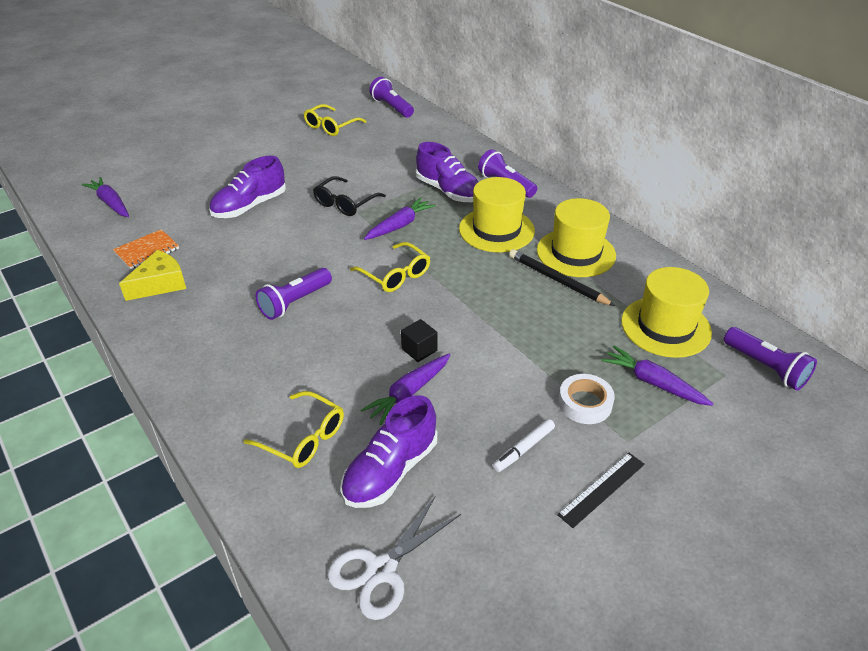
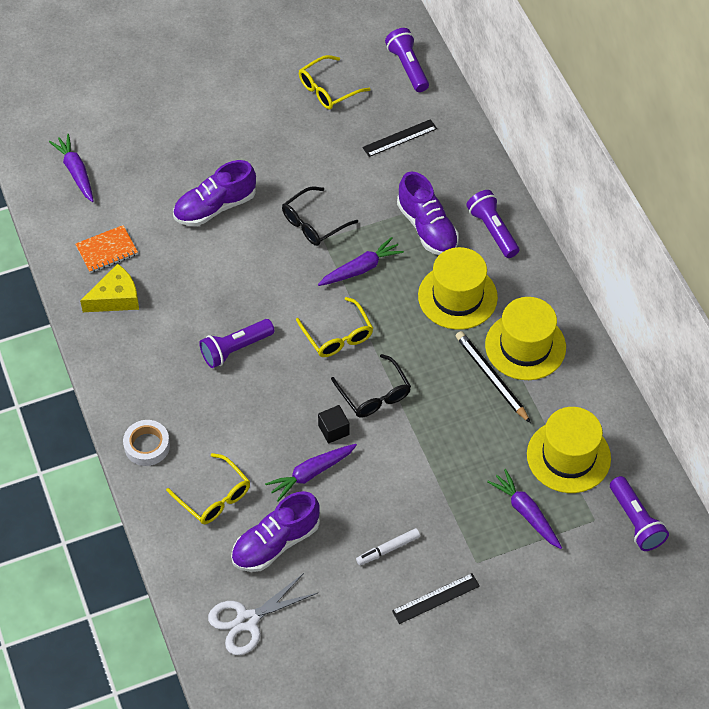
camera: 15 degrees right, 15 degrees up
white tape [558,374,615,424] -> white tape moved to [123,420,170,466]
none -> black glasses [331,354,411,417]
none -> black ruler [362,119,437,157]

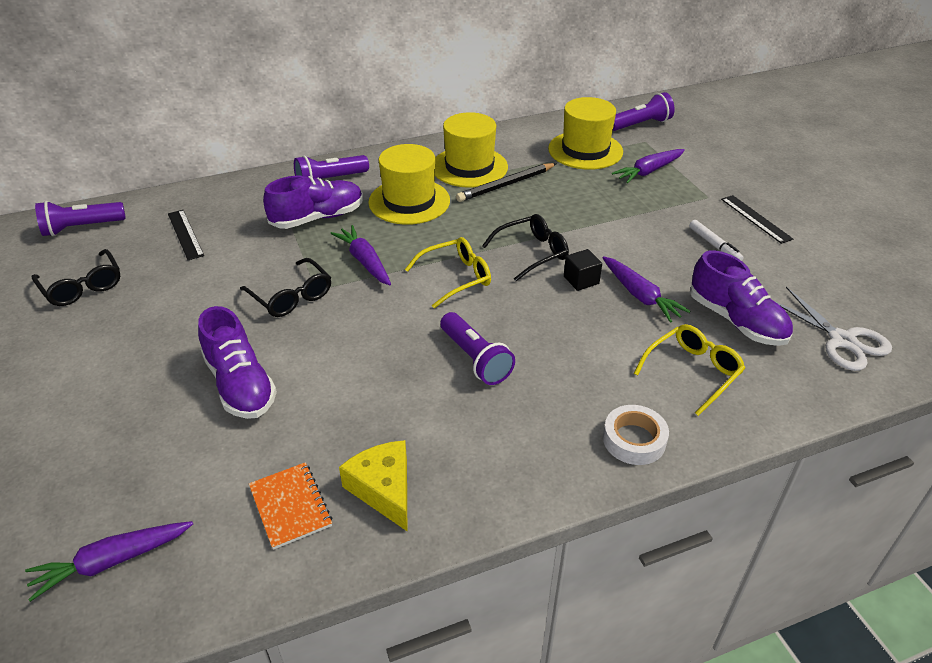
camera: 90 degrees left, 15 degrees down
yellow glasses [299,55,371,109] -> black glasses [32,249,120,306]

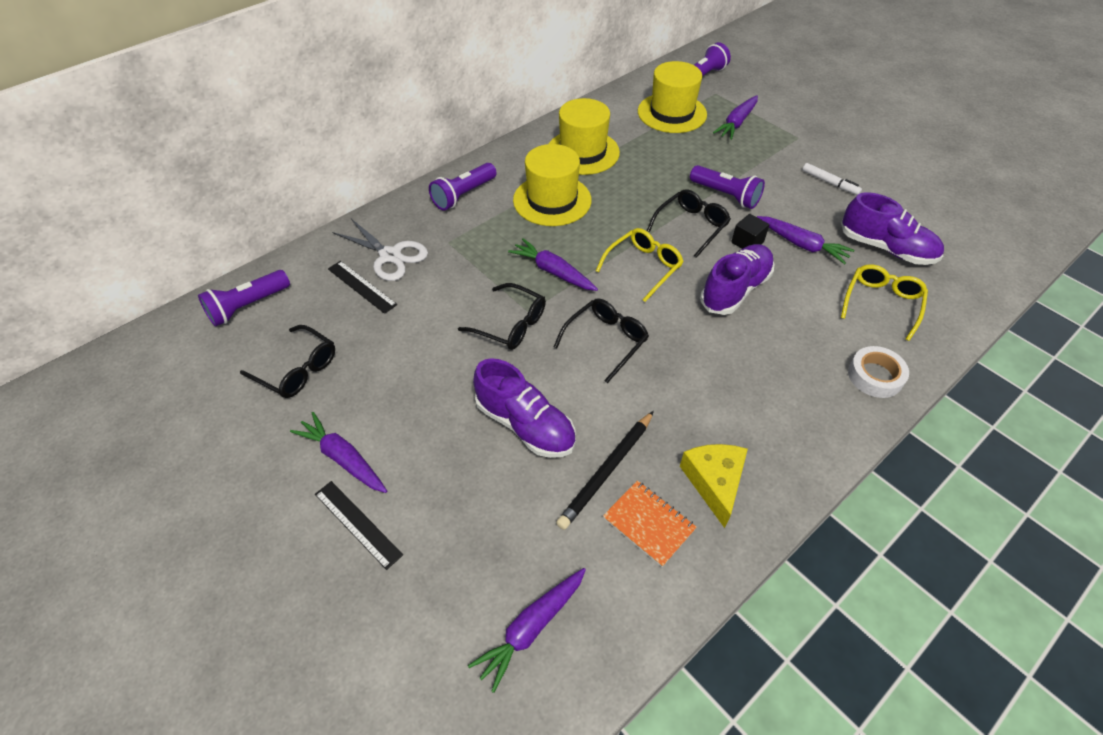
camera: 20 degrees left, 10 degrees up
purple shoe [263,175,363,229] -> purple shoe moved to [700,244,774,315]
yellow cheese [339,440,407,531] -> yellow cheese turned 45 degrees clockwise [680,444,748,528]
purple flashlight [440,312,515,385] -> purple flashlight moved to [690,165,765,209]
black pencil [456,163,557,202] -> black pencil moved to [556,411,654,530]
black ruler [721,195,793,244] -> black ruler moved to [315,481,403,570]
white scissors [774,287,892,371] -> white scissors moved to [332,219,428,281]
none -> purple carrot [290,412,387,493]
none -> black glasses [554,298,649,383]

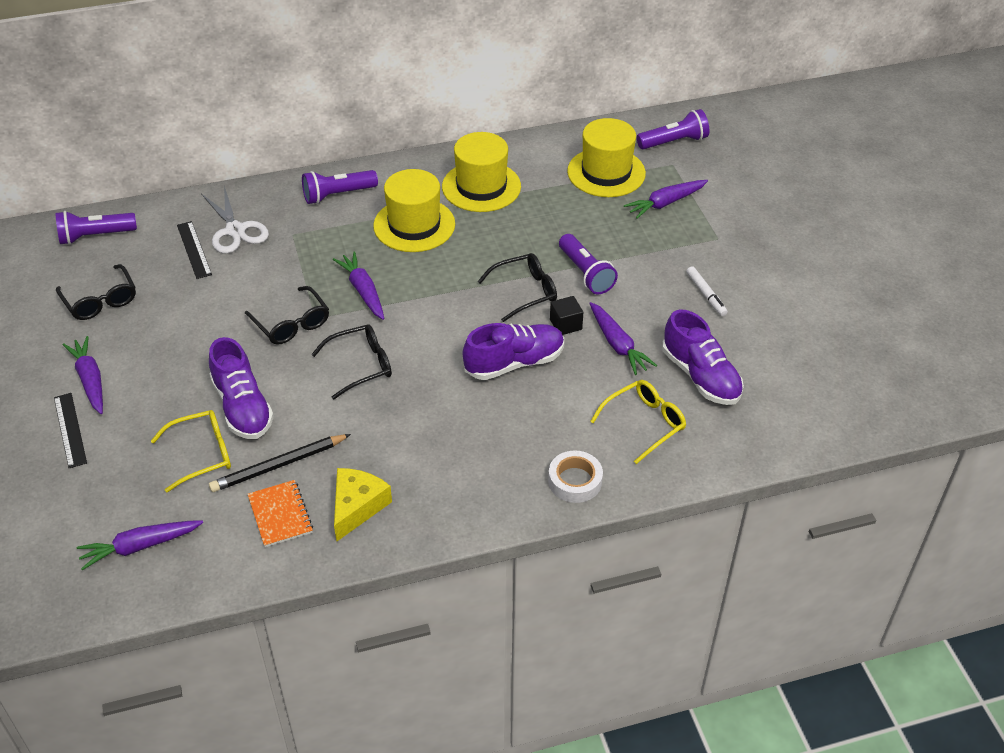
camera: 25 degrees right, 5 degrees down
yellow glasses [596,228,684,302] -> yellow glasses moved to [151,410,231,493]

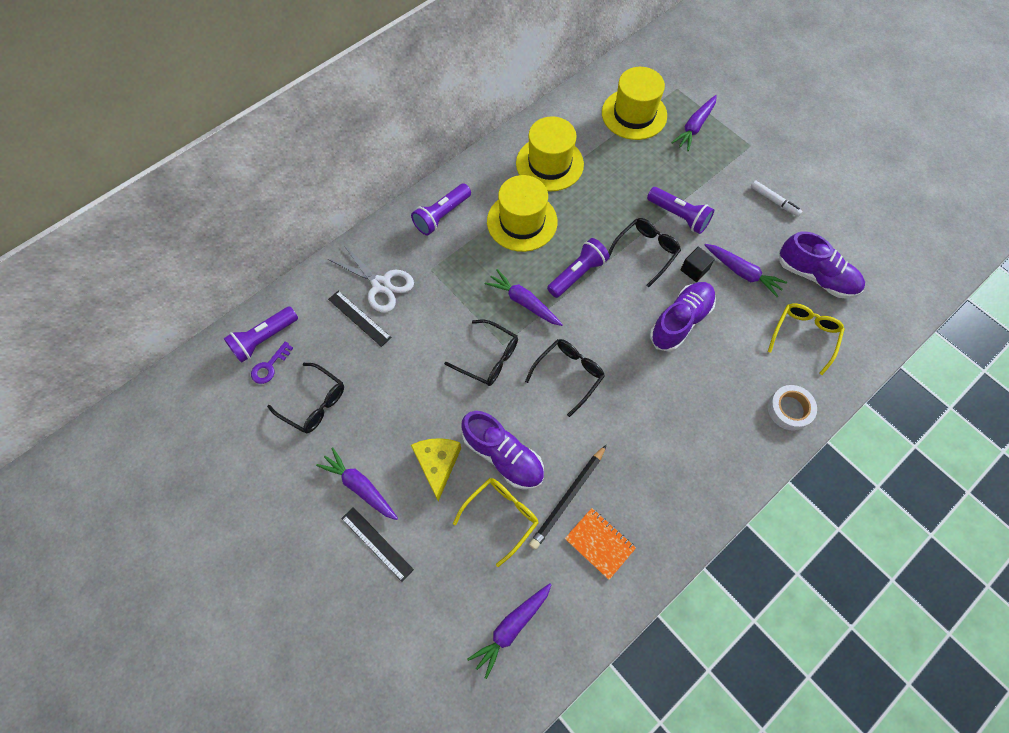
camera: 25 degrees left, 20 degrees up
yellow cheese [334,468,392,542] -> yellow cheese moved to [411,438,461,502]
purple flashlight [637,109,709,150] -> purple flashlight moved to [547,238,610,298]
none -> purple key [251,341,293,384]

